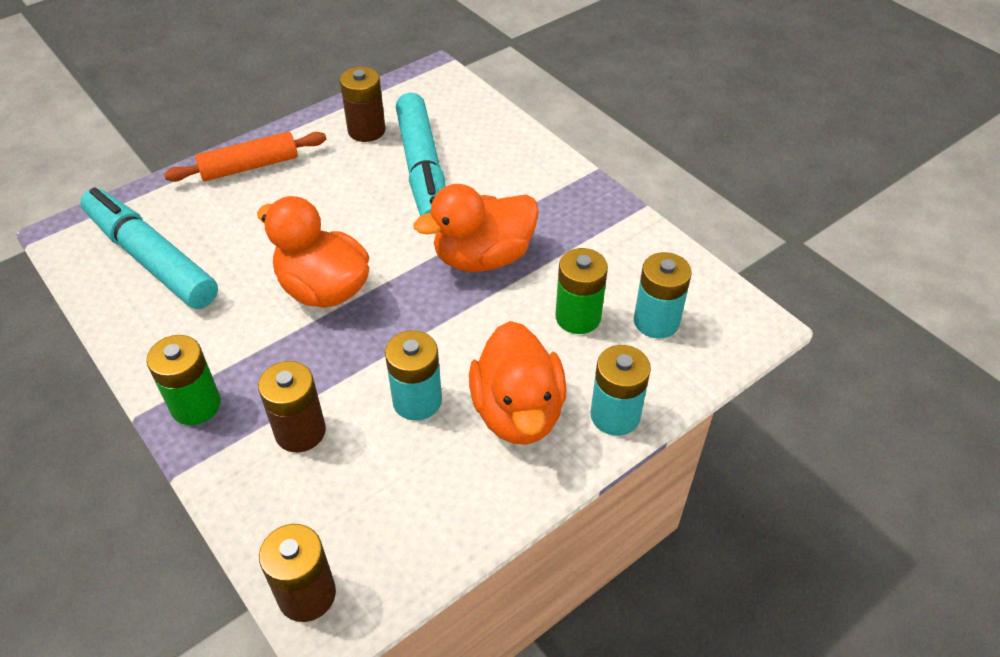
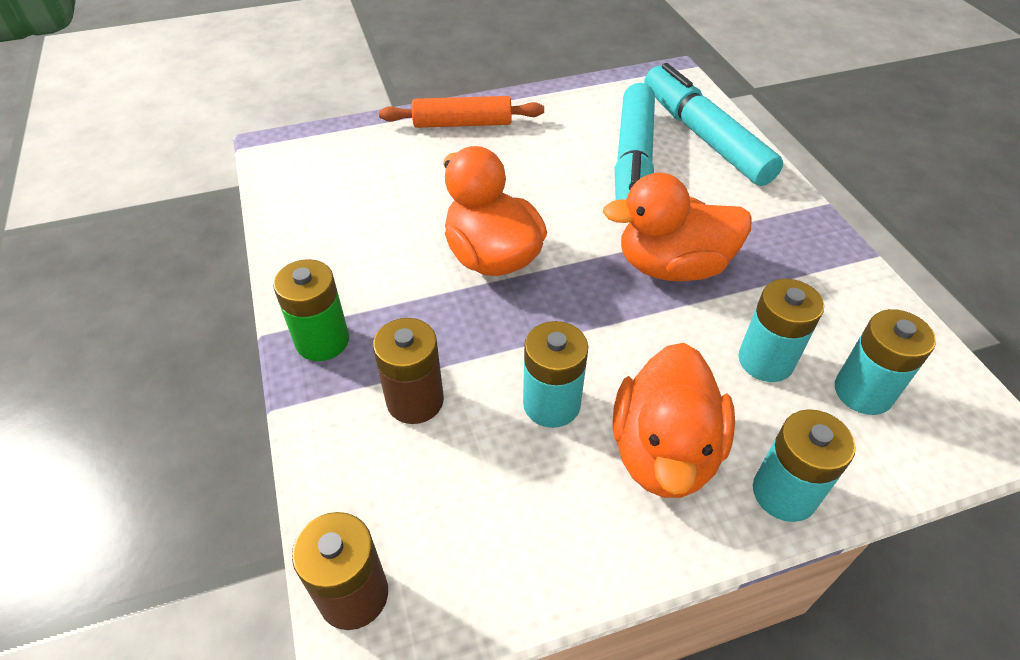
camera: 20 degrees right, 0 degrees up
turquoise marker [80,187,218,309] -> turquoise marker moved to [645,63,783,186]
brown battery [340,67,385,142] -> none
green battery [555,248,608,334] -> turquoise battery [738,279,824,382]

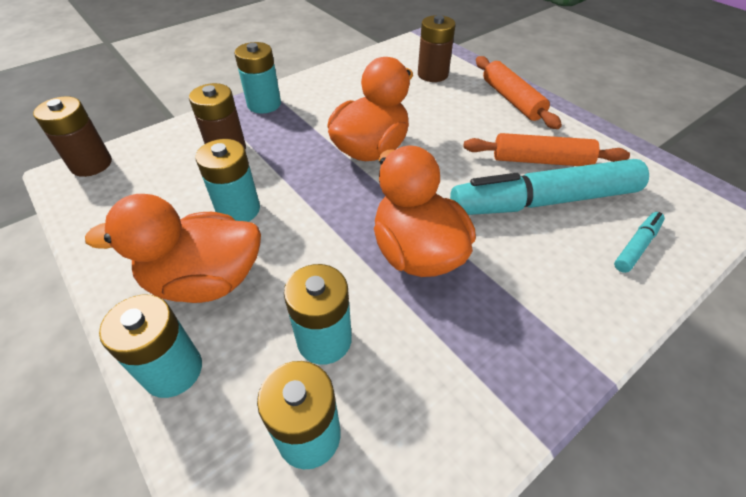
camera: 70 degrees right, 0 degrees up
green battery [273,259,349,361] -> turquoise battery [234,42,281,114]
turquoise marker [645,63,783,186] -> turquoise marker [614,212,665,273], size x0.43
none -> brown battery [418,15,456,82]
none -> orange rolling pin [463,133,630,166]

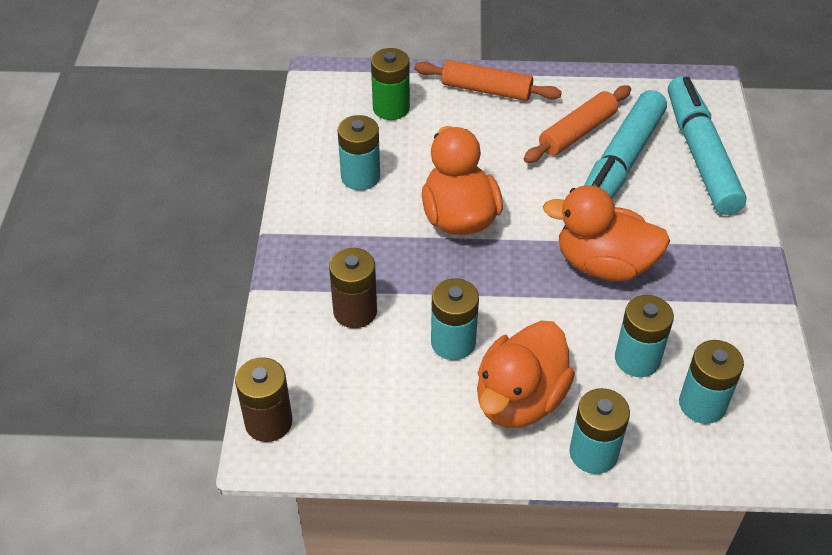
camera: 50 degrees left, 0 degrees up
turquoise battery [234,42,281,114] -> turquoise battery moved to [338,115,380,190]
brown battery [418,15,456,82] -> green battery [371,48,410,120]
turquoise marker [614,212,665,273] -> turquoise marker [668,76,747,215], size x2.34

